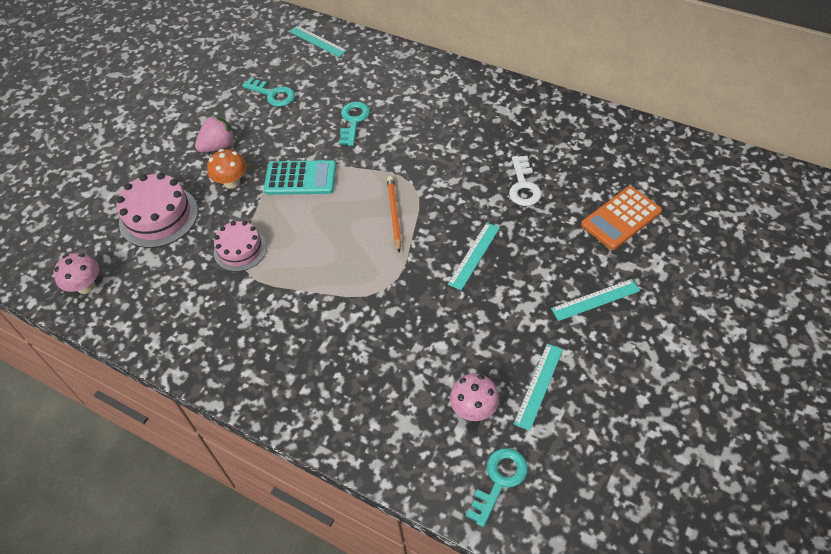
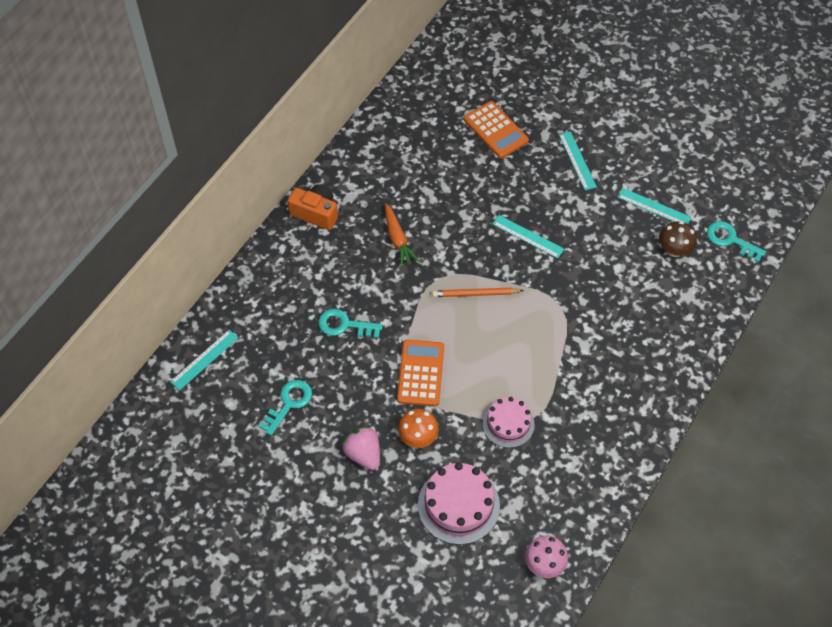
camera: 90 degrees left, 5 degrees up
turquoise calculator [264,160,336,195] -> orange calculator [397,340,444,406]
pink mushroom [450,373,499,421] -> brown mushroom [659,221,697,257]
white key [509,156,542,206] -> none
none -> orange camera [288,184,338,230]
none -> orange carrot [385,203,419,267]

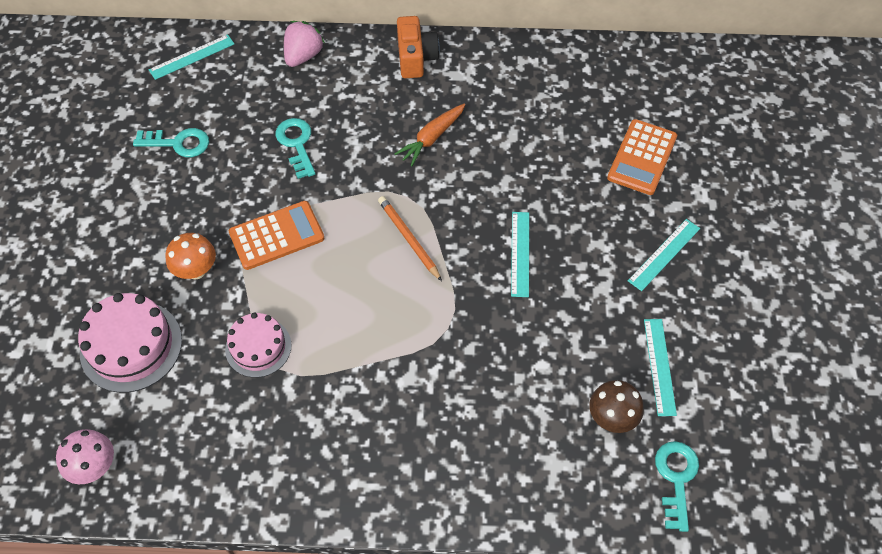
camera: 60 degrees right, 0 degrees up
turquoise ruler [170,330,238,390] -> turquoise ruler turned 45 degrees counterclockwise [149,34,234,80]
pink strawberry [342,426,380,470] -> pink strawberry moved to [284,21,325,67]

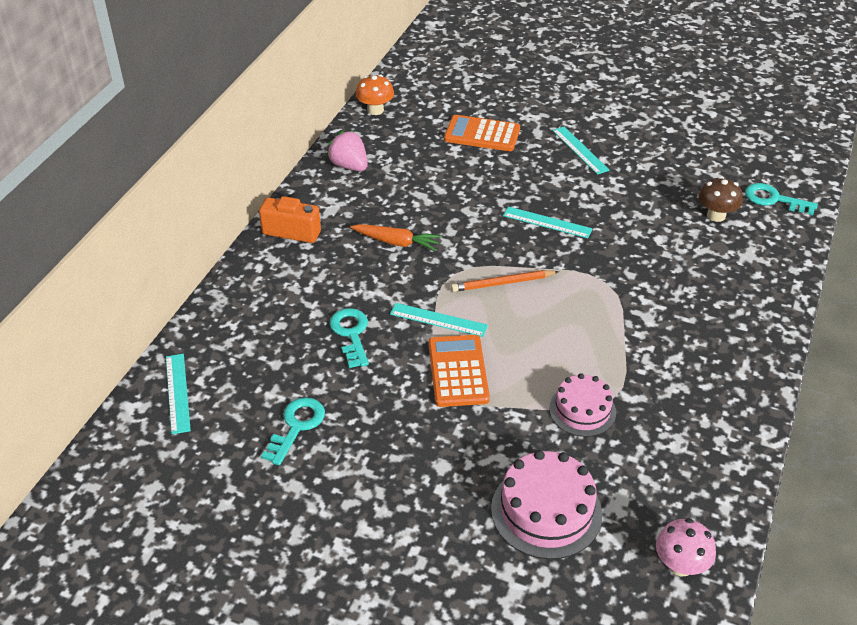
camera: 70 degrees left, 15 degrees down
orange mushroom [165,233,216,279] -> orange mushroom moved to [356,75,394,115]
turquoise key [275,118,316,179] -> turquoise key turned 75 degrees clockwise [330,308,369,368]
pink strawberry [284,21,325,67] -> pink strawberry moved to [327,131,368,171]
orange carrot [394,103,465,166] -> orange carrot turned 45 degrees counterclockwise [350,224,441,251]
orange calculator [607,119,677,195] -> orange calculator turned 150 degrees clockwise [444,115,520,151]
turquoise ruler [644,319,677,416] -> turquoise ruler moved to [390,303,488,337]

